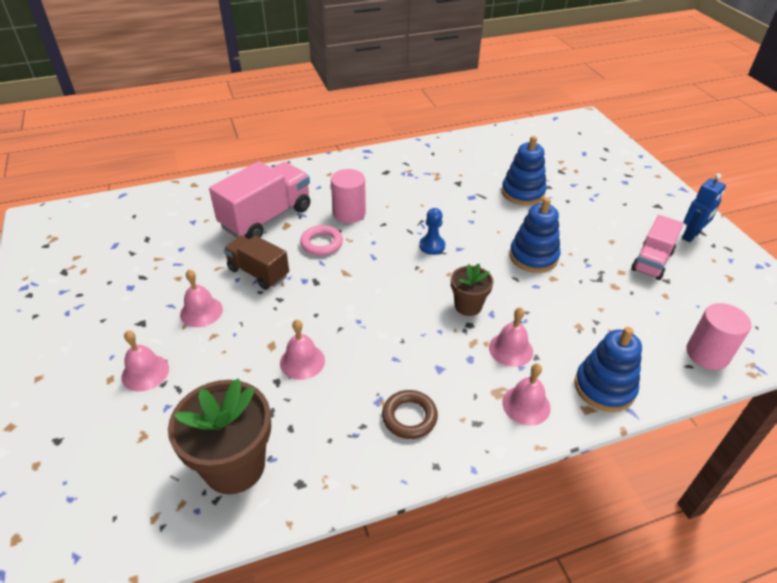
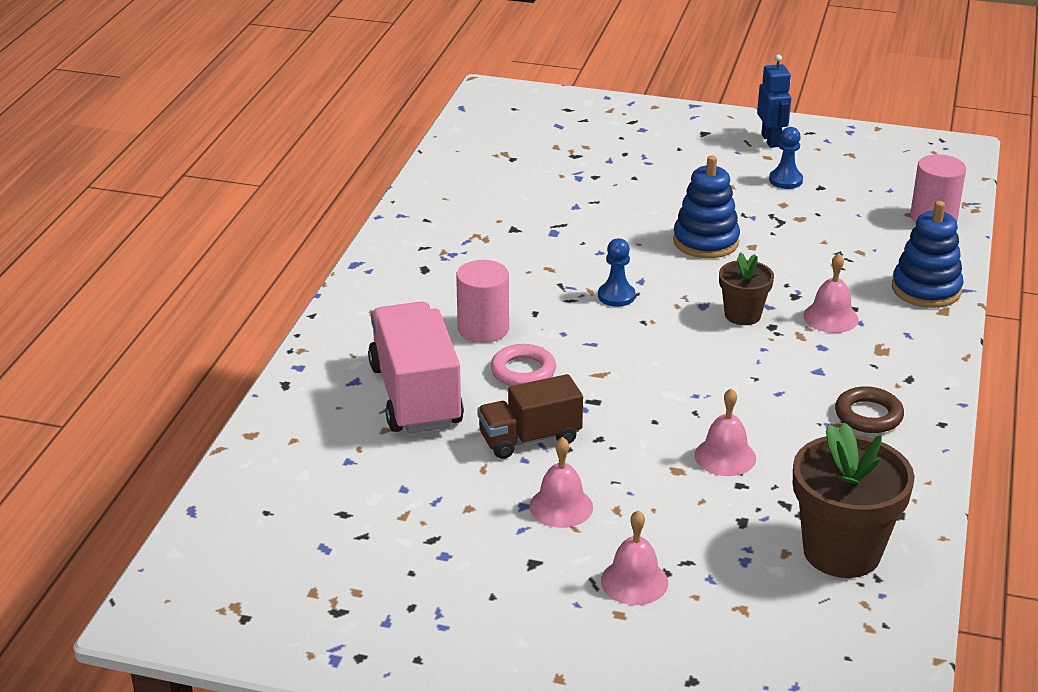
camera: 55 degrees left, 10 degrees down
blue stacking toy [501,136,547,205] -> none
pink bell [502,364,551,426] -> none
pink truck [631,215,684,280] -> blue pawn [769,127,803,189]

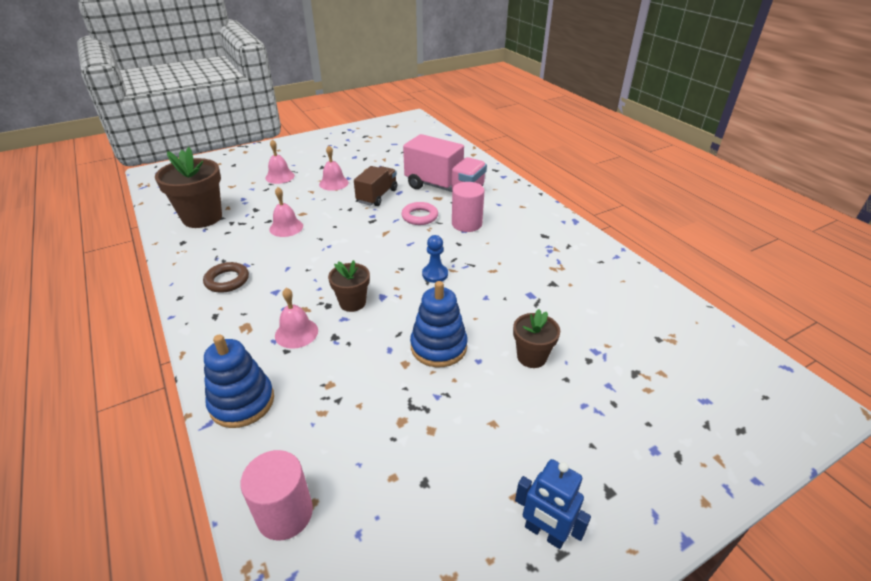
camera: 135 degrees right, 5 degrees up
blue pawn [769,127,803,189] -> none
none -> brown flower pot [513,309,560,368]

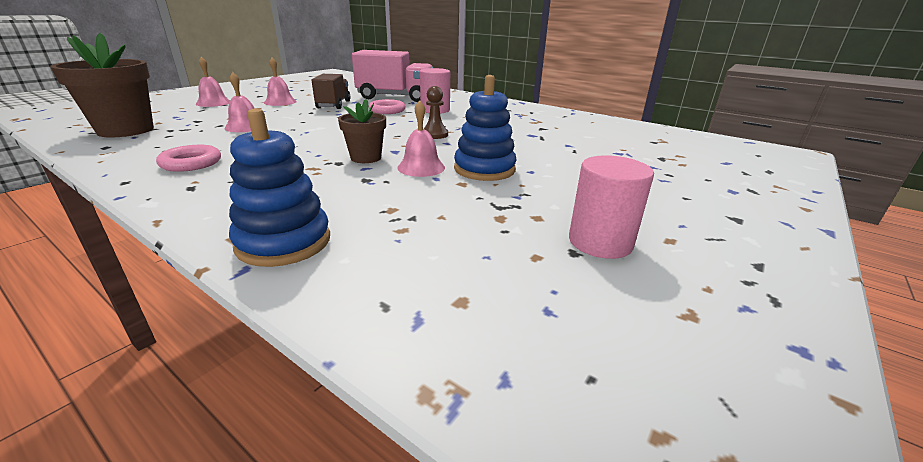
camera: 25 degrees left, 10 degrees down
brown ring [203,262,249,293] -> pink ring [156,145,221,172]
pink cylinder [240,450,313,541] -> pink cylinder moved to [569,155,654,259]
pink bell [275,288,318,349] -> pink bell moved to [397,100,445,177]
blue pawn [422,235,448,283] -> brown pawn [424,86,448,139]
brown flower pot [513,309,560,368] -> none
blue robot [515,459,591,549] -> none

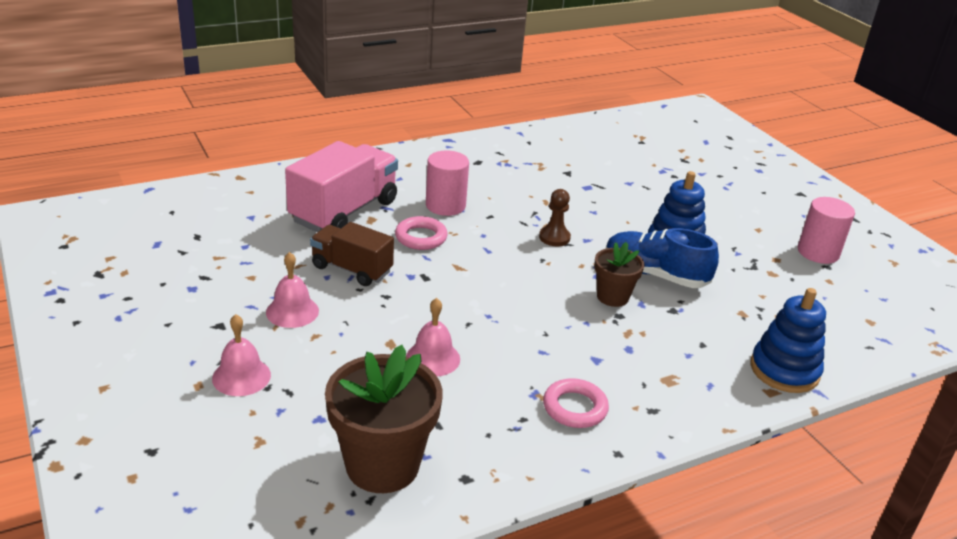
camera: 65 degrees left, 5 degrees up
pink bell [397,100,445,177] -> blue shoe [606,228,719,288]

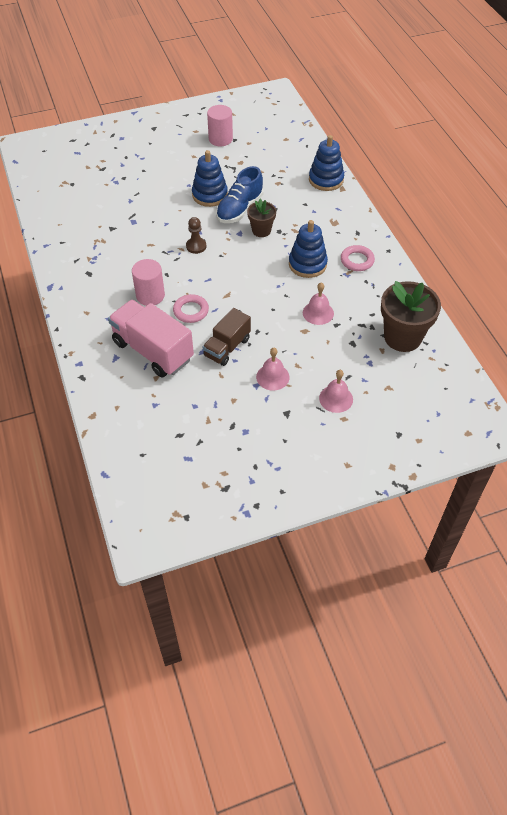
camera: 80 degrees left, 20 degrees up
none -> blue stacking toy [289,220,328,278]

